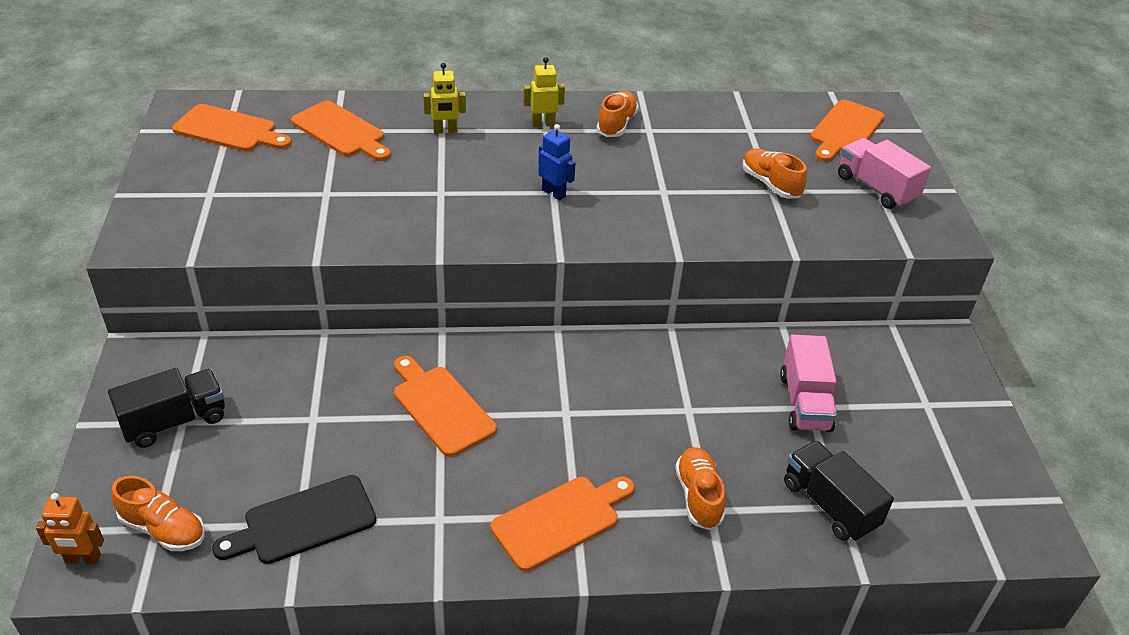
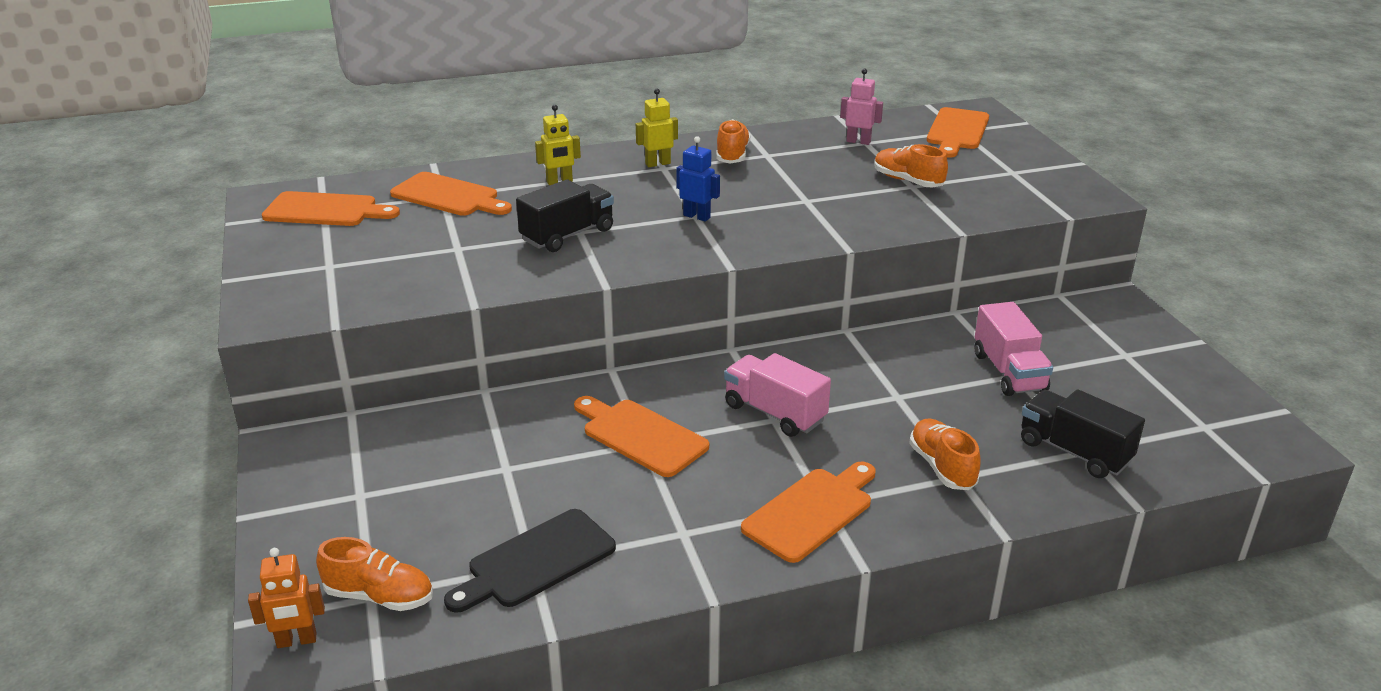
camera: 10 degrees left, 10 degrees down
black truck [108,368,225,448] -> black truck moved to [516,180,614,252]
pink truck [838,138,931,209] -> pink truck moved to [724,353,831,437]
none -> pink robot [840,68,883,145]

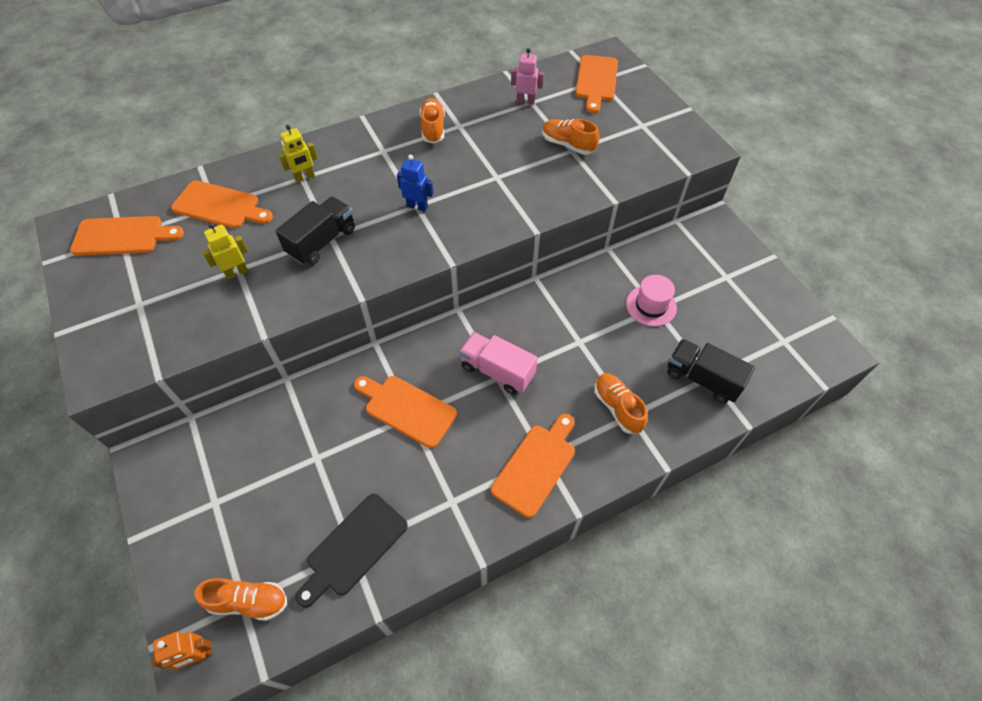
camera: 10 degrees left, 25 degrees up
yellow robot [636,88,678,167] -> yellow robot moved to [202,223,248,280]
pink truck [975,302,1053,396] -> pink hat [626,275,677,326]

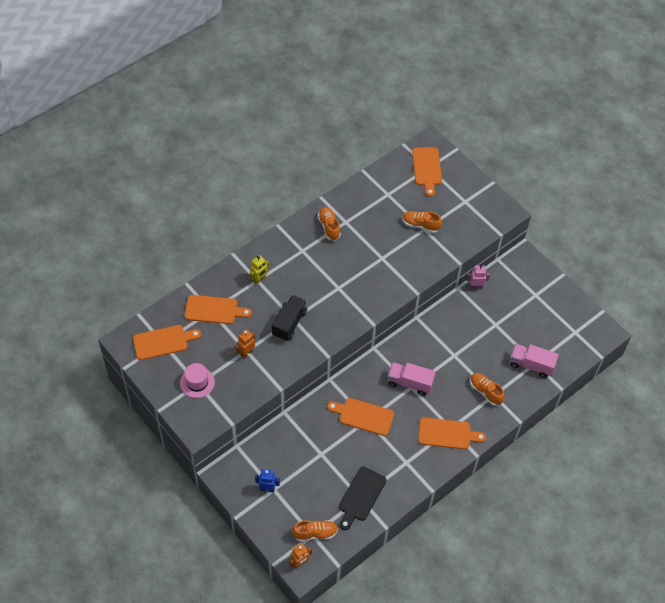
camera: 15 degrees left, 0 degrees up
yellow robot [202,223,248,280] -> orange robot [235,329,255,359]
blue robot [397,155,433,212] -> blue robot moved to [255,469,280,493]
orange cutting board [491,414,575,518] -> orange cutting board turned 75 degrees clockwise [418,417,486,449]
pink robot [511,48,544,105] -> pink robot moved to [467,265,490,289]
pink hat [626,275,677,326] -> pink hat moved to [180,363,215,398]
black truck [667,339,755,404] -> pink truck [510,344,559,378]

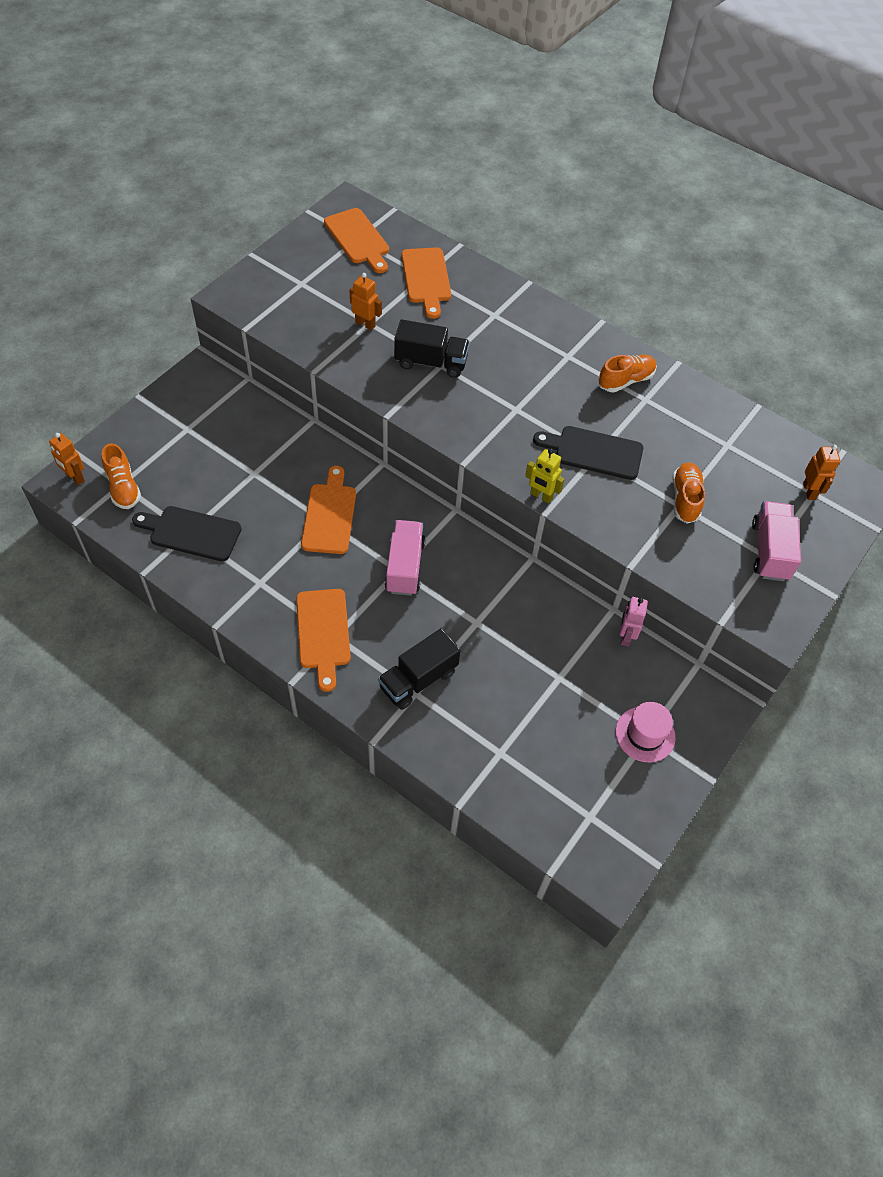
camera: 75 degrees right, 0 degrees up
pink hat [180,363,215,398] -> pink hat moved to [615,702,676,762]
yellow robot [250,255,269,285] -> yellow robot moved to [525,449,564,503]
blue robot [255,469,280,493] -> none
orange cutting board [412,147,442,197] -> orange robot [803,445,840,500]
pink robot [467,265,490,289] -> pink robot turned 150 degrees counterclockwise [619,597,648,647]
orange shoe [470,373,505,406] -> black truck [378,628,461,710]
pink truck [510,344,559,378] -> pink truck moved to [752,501,801,581]
none -> black cutting board [533,426,643,480]

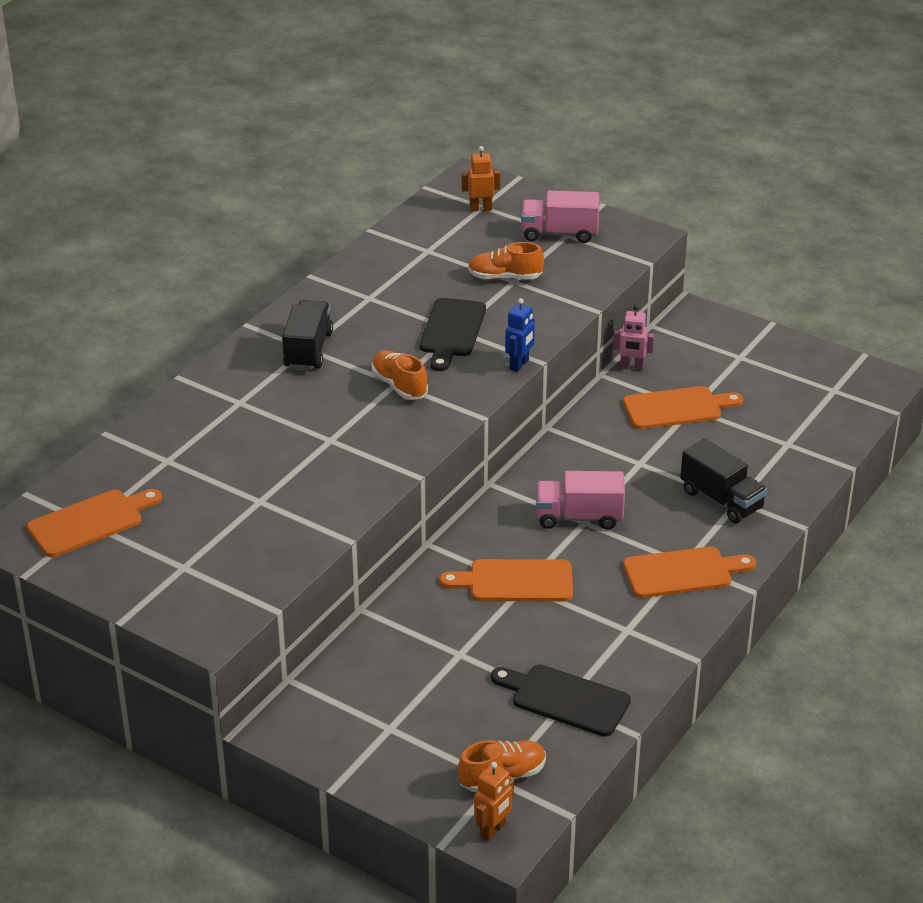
camera: 90 degrees left, 20 degrees down
black cutting board [132,506,242,561] -> black cutting board turned 105 degrees clockwise [491,665,631,737]
orange robot [349,273,382,330] -> none
black truck [394,320,470,378] -> black truck moved to [282,300,333,370]
orange cutting board [401,247,451,319] -> orange cutting board moved to [623,386,743,429]
yellow robot [525,449,564,503] -> blue robot [505,298,535,372]
orange shoe [598,355,657,392] -> orange shoe moved to [372,350,428,400]
pink hat [615,702,676,762] -> none

